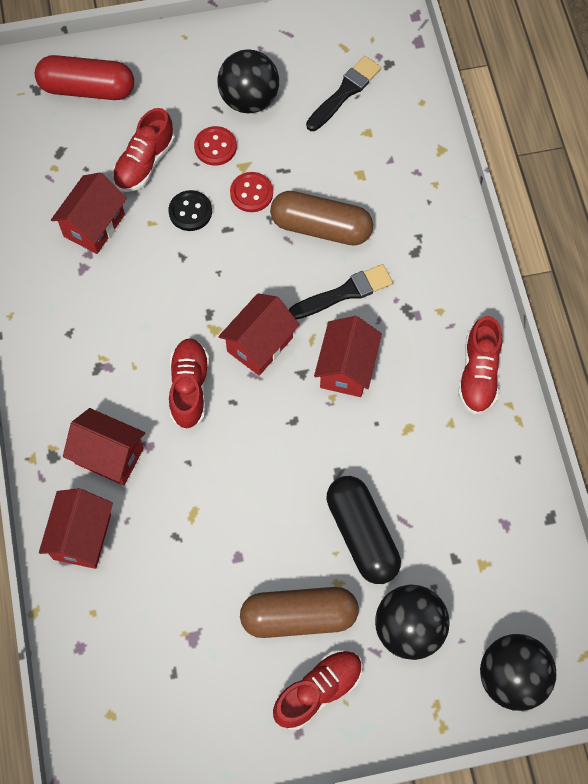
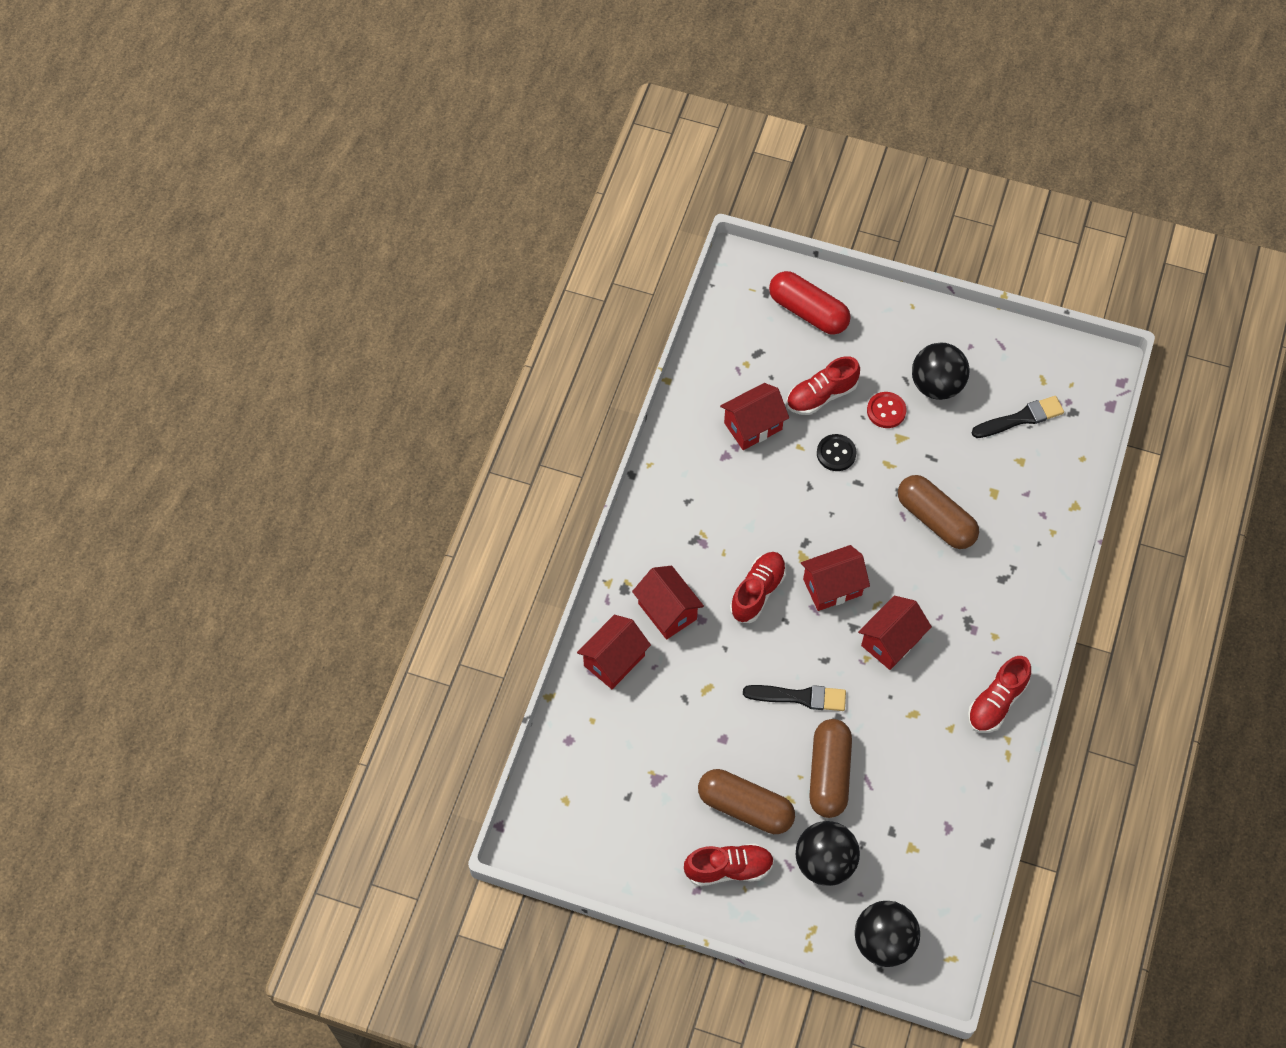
camera: 30 degrees right, 5 degrees down
red button [230,172,273,212] -> none
black brush [289,264,393,319] -> black brush moved to [743,685,846,711]
black capsule [326,476,401,584] -> brown capsule [809,719,852,818]

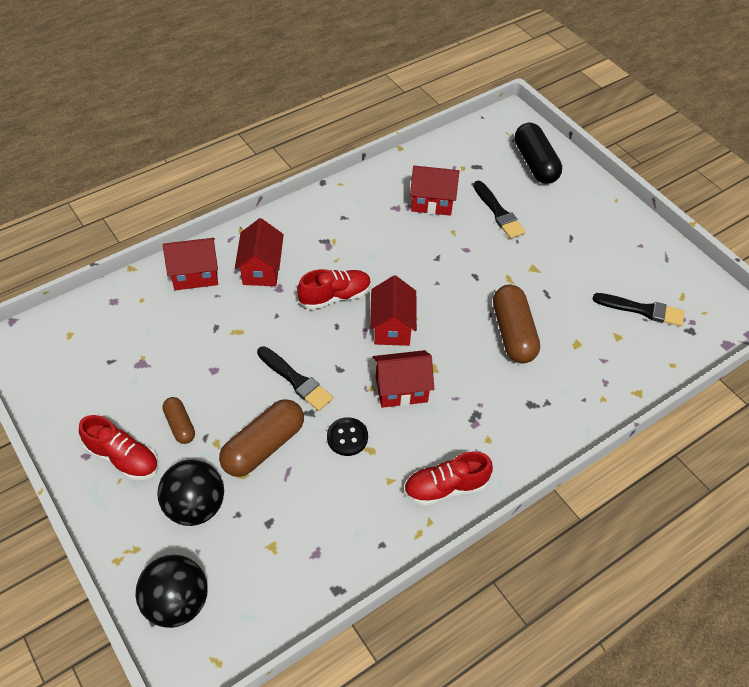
camera: 35 degrees right, 10 degrees down
brown capsule [698,769,795,834] -> brown capsule [162,397,195,444], size x0.55
red capsule [769,271,851,335] -> black capsule [515,123,562,184]
red shoe [786,356,860,415] -> black brush [473,181,526,239]
red house [801,545,870,611] -> red house turned 75 degrees clockwise [370,275,417,346]
black button [817,434,857,471] -> black button moved to [327,417,368,456]
red button [867,392,906,428] -> none
black ball [912,342,969,400] -> none

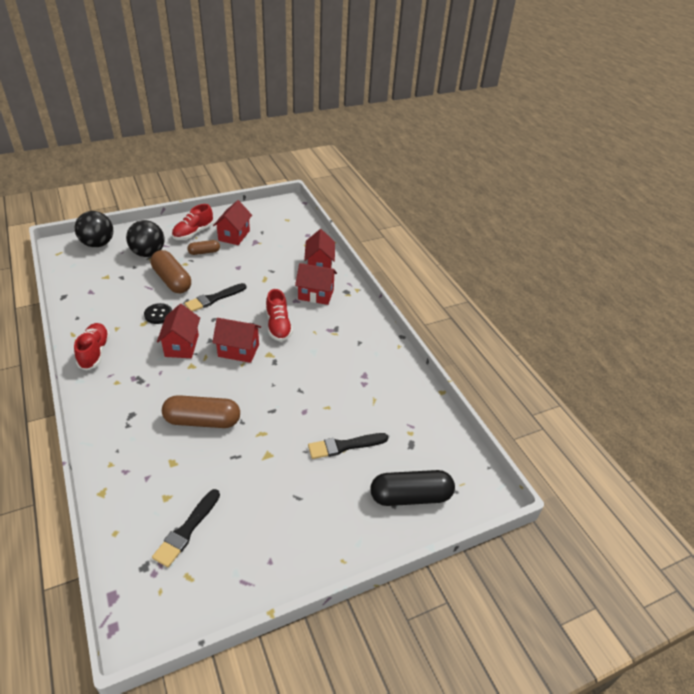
camera: 100 degrees right, 10 degrees down
red house [410,166,459,216] -> red house moved to [213,200,252,245]

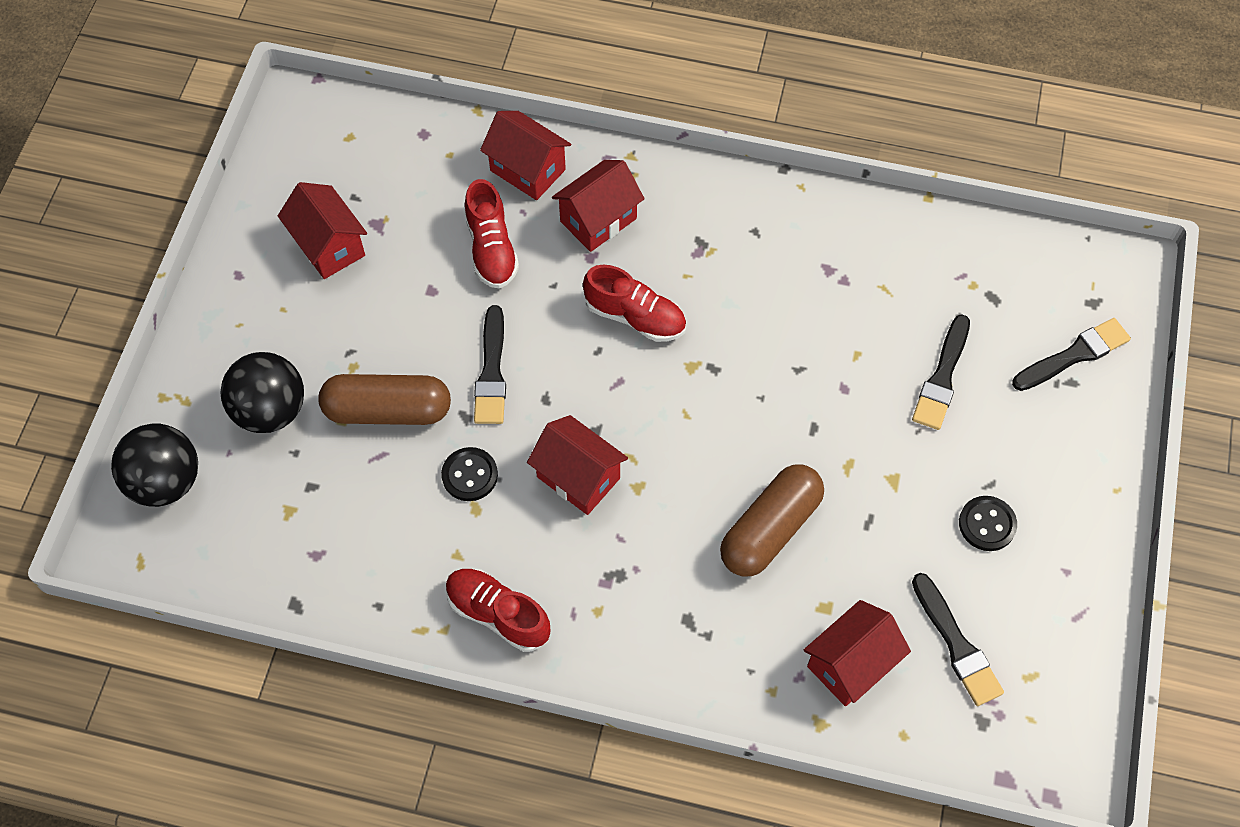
camera: 50 degrees left, 20 degrees up
red shoe [172,204,214,240] -> red shoe moved to [465,179,519,289]
brown capsule [187,240,220,255] -> none
red house [212,318,261,363] -> red house moved to [804,600,911,706]
black capsule [371,470,455,506] -> black brush [1012,318,1131,391]
none -> black button [959,496,1017,551]

